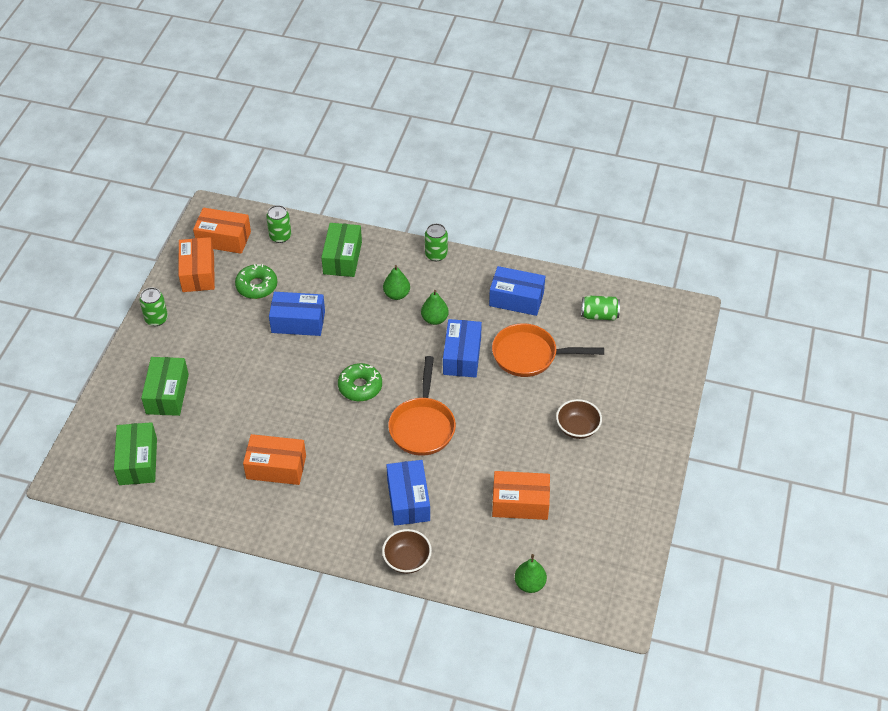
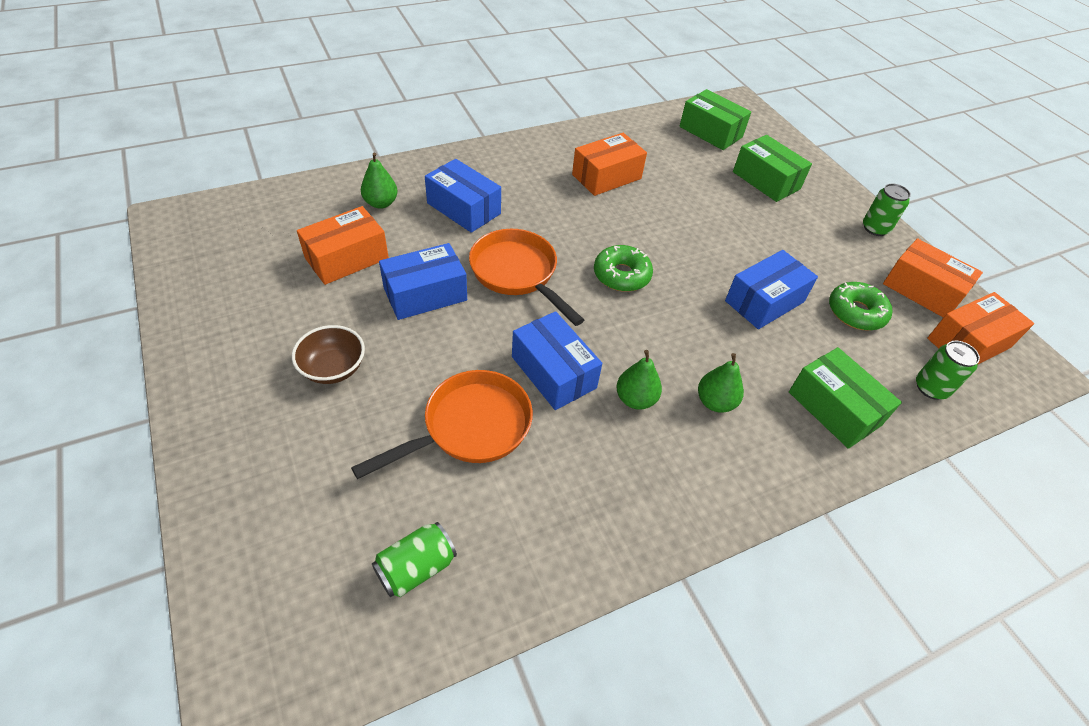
camera: 135 degrees right, 0 degrees up
brown bowl [382,529,432,574] -> none
green can [425,223,448,261] -> none
blue box [489,266,545,316] -> blue box moved to [379,243,467,320]
green pear [515,554,547,593] -> green pear moved to [361,152,398,209]

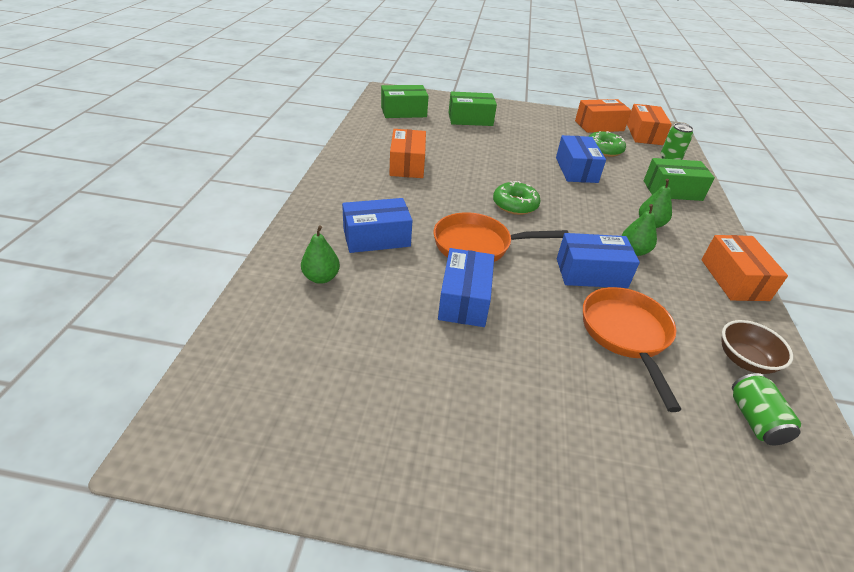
camera: 55 degrees left, 10 degrees down
brown bowl [292,325,365,384] -> brown bowl moved to [721,320,793,374]
orange box [297,206,389,285] -> orange box moved to [702,235,788,301]
green can [863,184,911,236] -> none

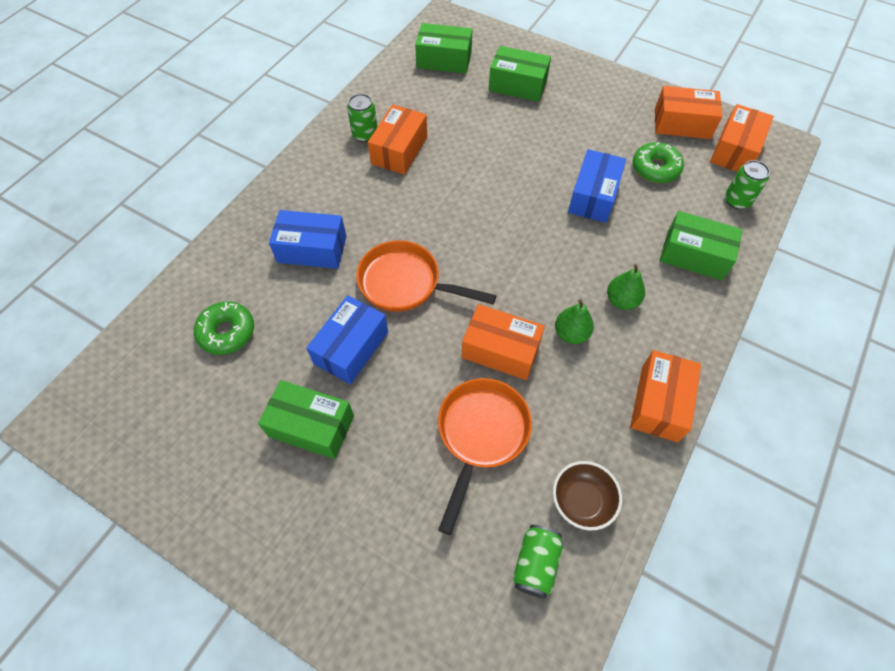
camera: 25 degrees right, 20 degrees up
green pear [301,226,340,284] -> none
green donut [493,181,540,215] -> green donut moved to [194,301,254,355]
blue box [557,233,640,288] -> orange box [462,304,545,380]
none -> green box [258,380,354,459]
none -> green can [347,94,377,142]

